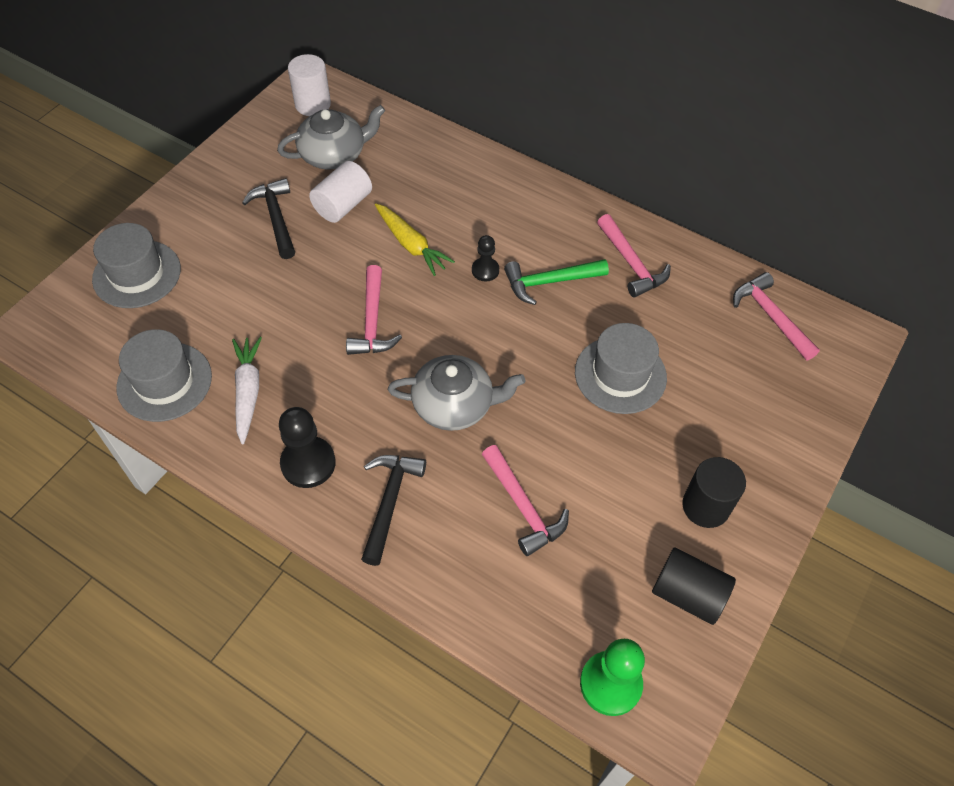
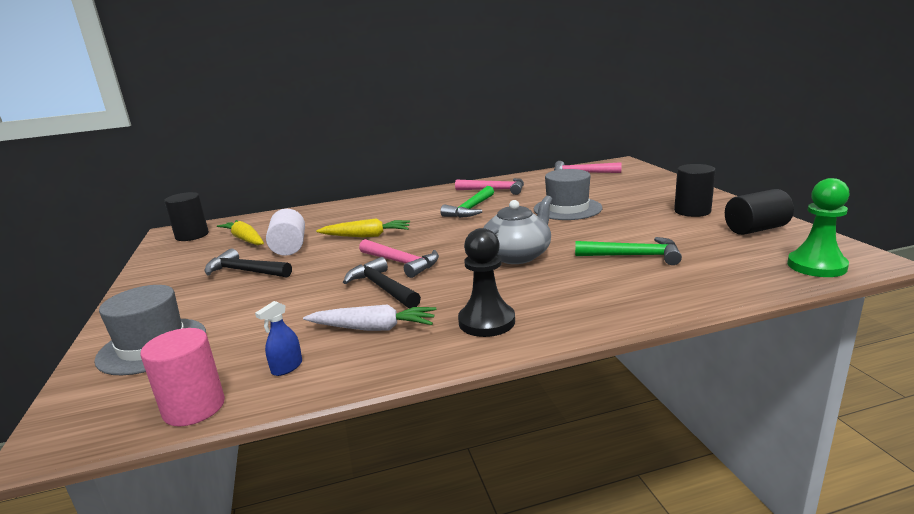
camera: 45 degrees left, 35 degrees down
grey hat [116,329,212,422] -> blue spray bottle [255,301,302,376]
white carrot [232,337,262,444] -> white carrot turned 150 degrees clockwise [303,304,436,331]
grey teapot [277,105,385,169] -> yellow carrot [217,220,264,245]
white cylinder [288,54,331,116] -> black cylinder [164,192,209,241]
black hammer [361,455,426,566] -> black hammer moved to [343,257,421,308]
black pawn [472,235,499,281] -> none
pink hammer [482,445,569,556] -> green hammer [575,237,682,265]
none -> pink cylinder [140,328,225,427]

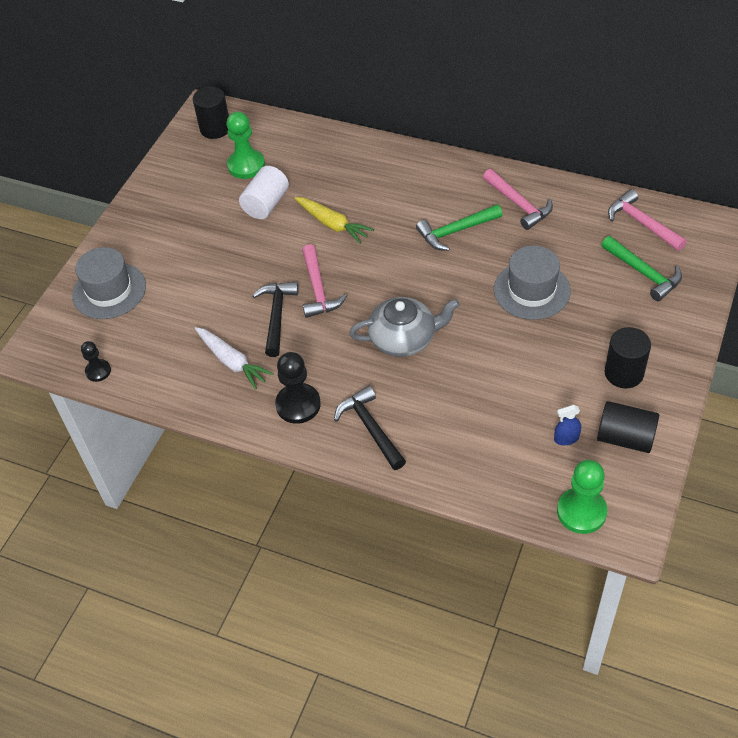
camera: 40 degrees right, 30 degrees up
pink cylinder [140,328,225,427] -> black pawn [81,341,111,382]
black hammer [204,248,292,278] -> black hammer moved to [334,386,406,470]
yellow carrot [217,220,264,245] -> green pawn [227,112,265,179]
blue spray bottle [255,301,302,376] -> blue spray bottle moved to [554,405,581,445]
green hammer [575,237,682,265] -> green hammer moved to [601,236,682,301]

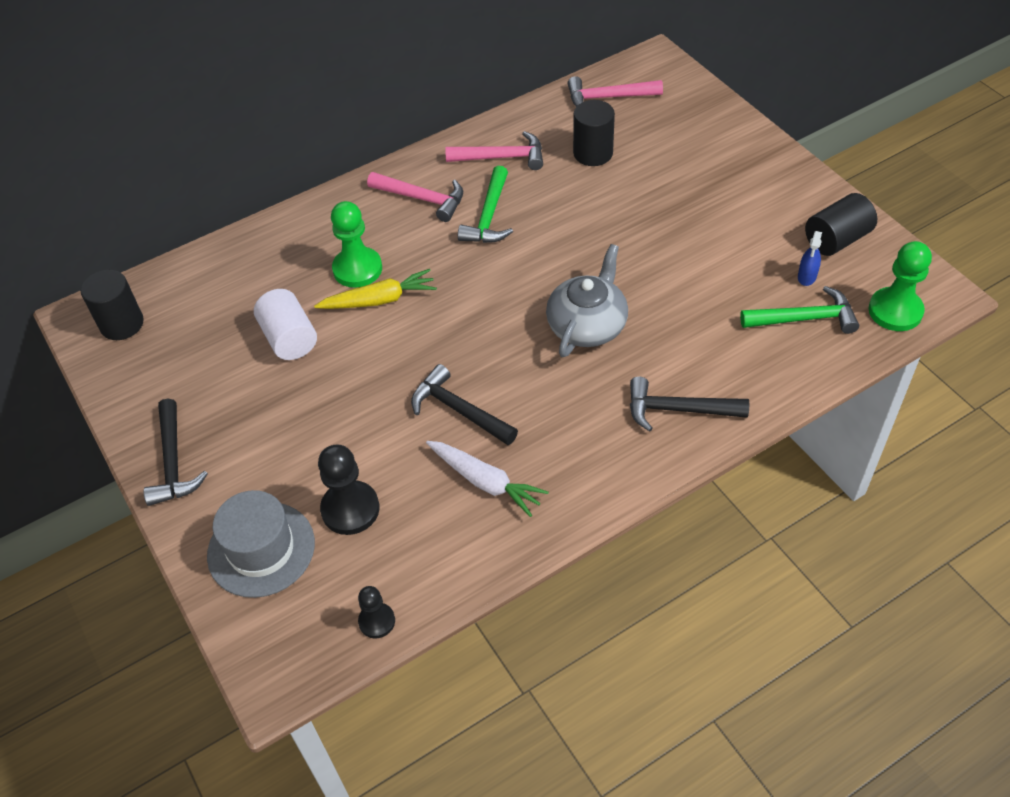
camera: 55 degrees left, 0 degrees up
white carrot [194,327,274,390] -> white carrot turned 45 degrees clockwise [426,441,549,517]
green pawn [227,112,265,179] -> green pawn moved to [331,201,382,288]
black pawn [275,352,321,424] -> black pawn moved to [318,445,379,535]
pink hammer [302,244,347,318] -> pink hammer moved to [367,172,463,222]
grey hat [494,245,571,320] -> none
green hammer [601,236,682,301] -> green hammer moved to [740,286,859,334]
black cylinder [605,327,651,388] -> black cylinder moved to [573,100,615,166]
none -> black hammer [144,399,208,506]

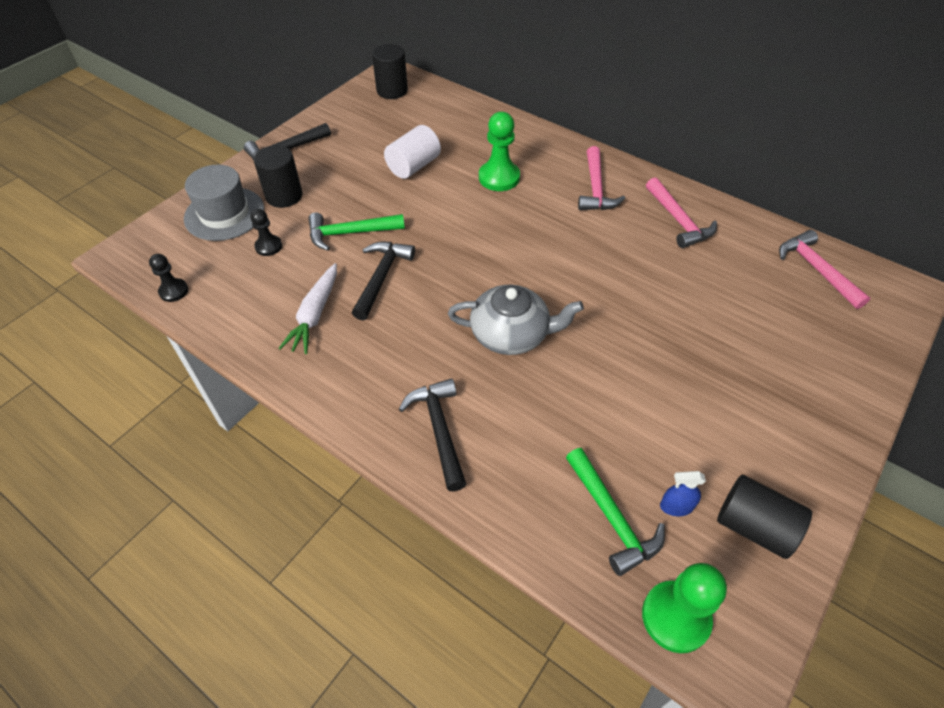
camera: 65 degrees right, 0 degrees up
yellow carrot [314,269,437,309] -> none
black pawn [318,445,379,535] -> black pawn [250,209,282,256], size x0.59
green hammer [458,166,513,243] -> green hammer moved to [308,213,405,251]
black cylinder [573,100,615,166] -> black cylinder moved to [254,145,302,208]

